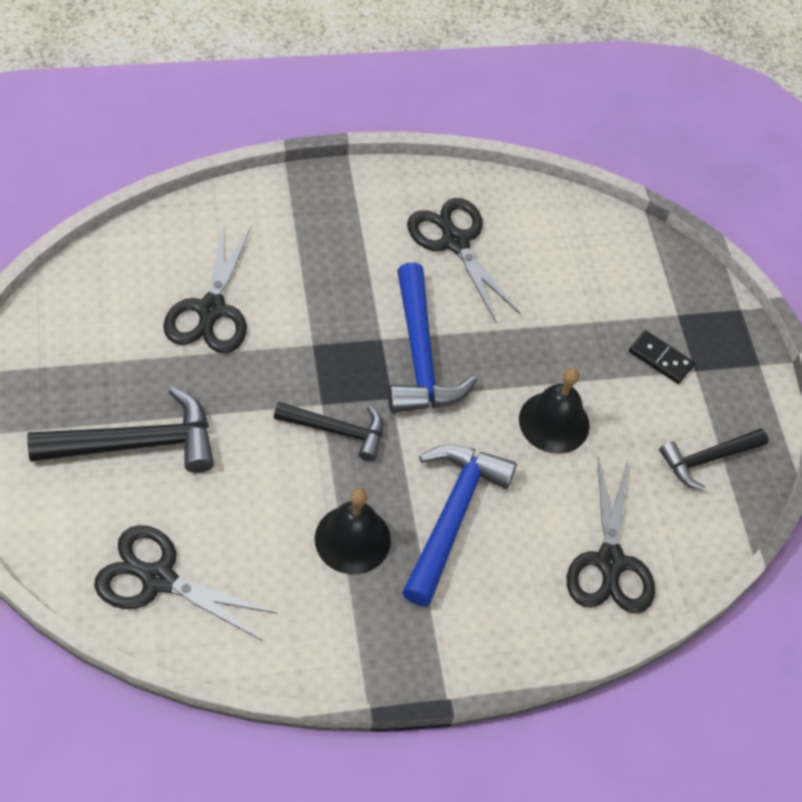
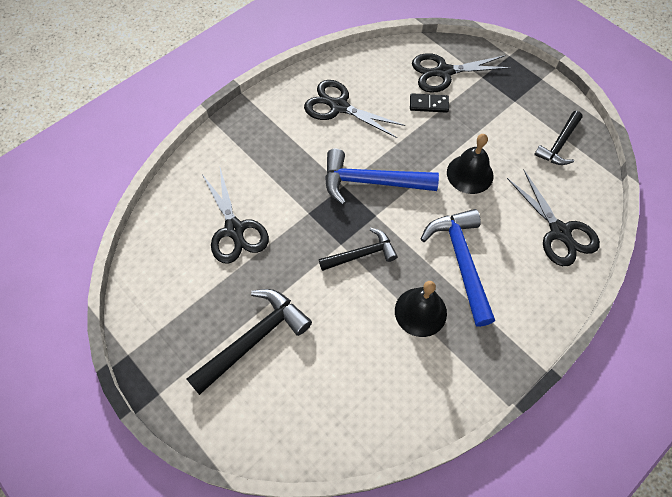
camera: 25 degrees left, 5 degrees up
black scissors [94,525,277,641] -> black scissors moved to [412,53,511,93]
blue hammer [388,263,477,413] -> blue hammer turned 135 degrees clockwise [325,149,439,205]
black domino [629,330,695,384] -> black domino moved to [410,93,449,113]

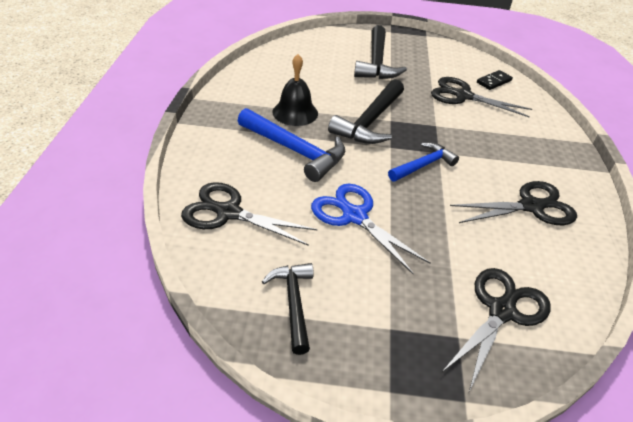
camera: 135 degrees right, 20 degrees down
black hammer [319,228,398,271] -> black hammer [328,79,404,144], size x1.58
blue hammer [325,149,439,205] -> blue hammer [388,142,459,182], size x0.63
black domino [410,93,449,113] -> black domino moved to [477,70,513,90]
black bell [447,134,494,194] -> blue scissors [311,184,431,275]

